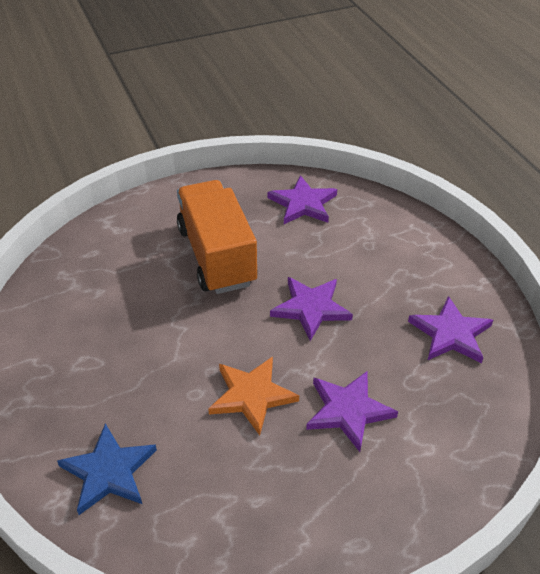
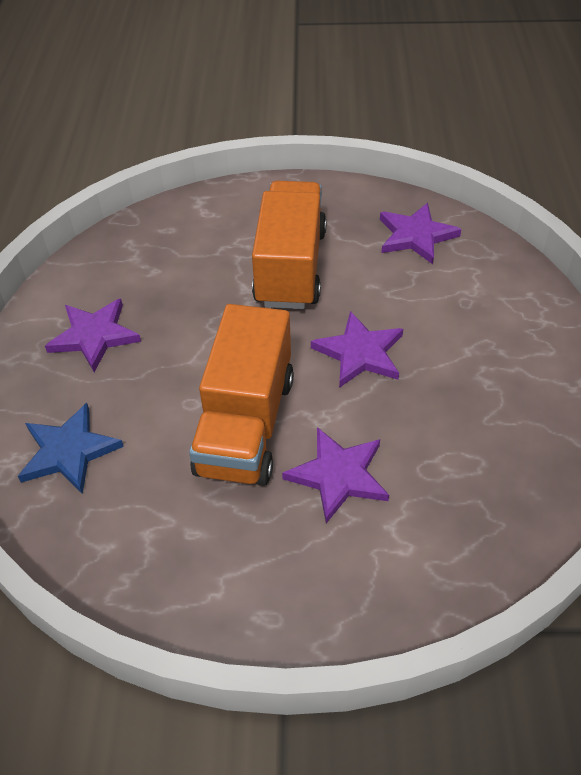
camera: 25 degrees right, 5 degrees up
orange star [208,356,299,435] -> orange truck [189,304,294,486]
purple star [408,296,493,364] -> purple star moved to [45,298,141,372]

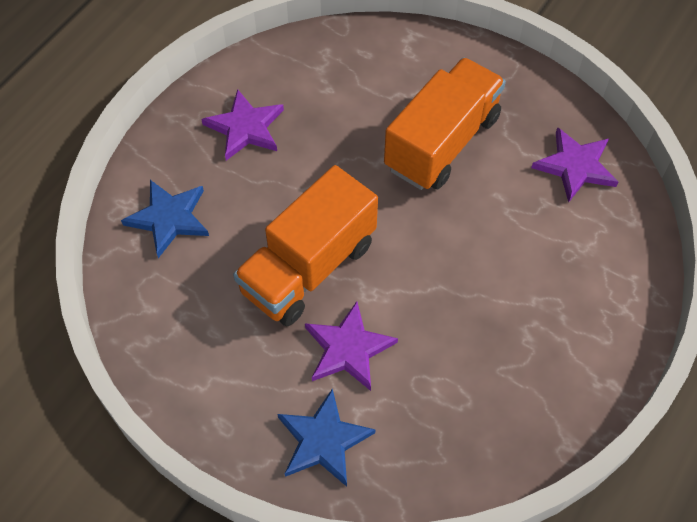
camera: 30 degrees right, 10 degrees up
purple star [311,311,403,388] -> none
none -> blue star [277,388,376,487]

